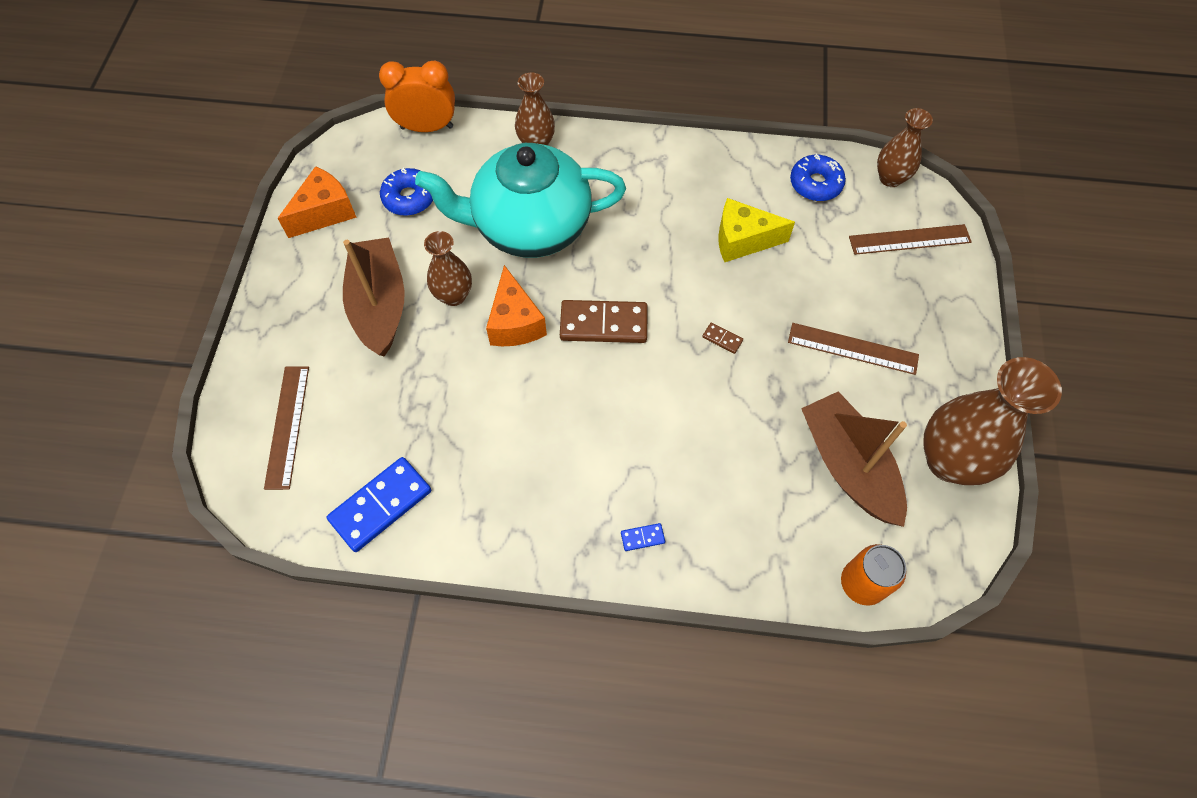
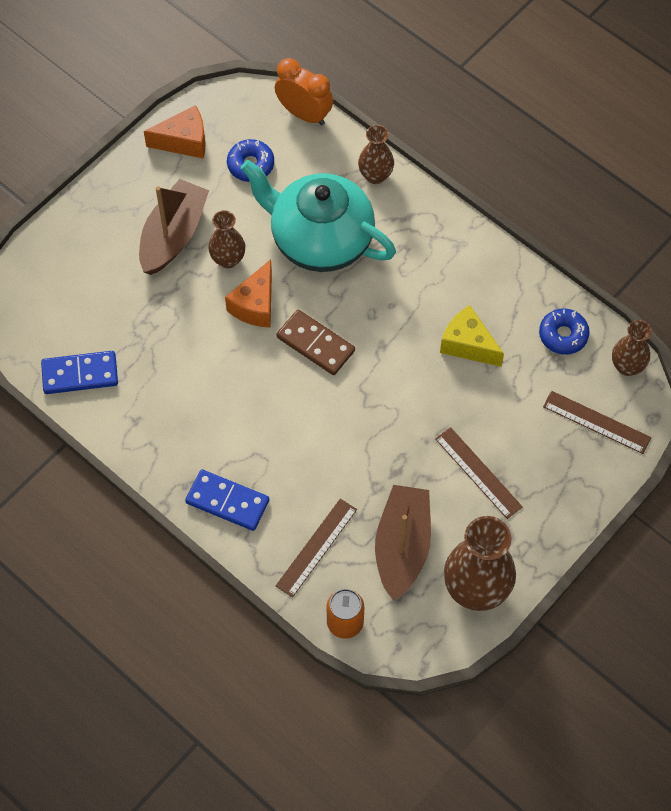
camera: 35 degrees right, 0 degrees up
brown ruler [264,366,309,490] -> brown ruler moved to [276,499,357,597]
blue domino [621,523,665,551] -> blue domino [185,469,269,531], size x2.33
brown domino [702,322,743,354] -> none

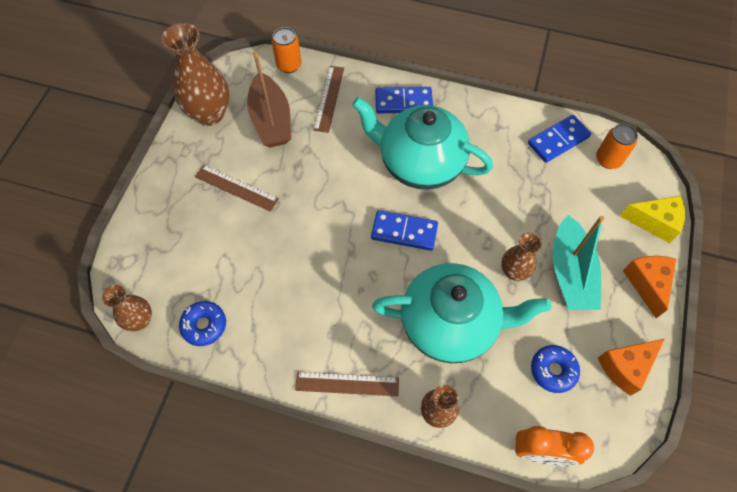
camera: 155 degrees right, 0 degrees up
brown boat [139,179,209,275] -> turquoise boat [553,215,604,310]
orange cheese [225,259,272,327] -> orange cheese moved to [623,256,677,318]
brown domino [276,310,355,375] -> blue domino [371,210,438,251]
yellow cheese [440,305,504,367] -> yellow cheese moved to [620,196,685,243]
brown ruler [543,391,651,454] -> brown ruler moved to [295,372,399,396]
none -> turquoise teapot [352,97,493,190]
none -> orange can [596,124,638,169]

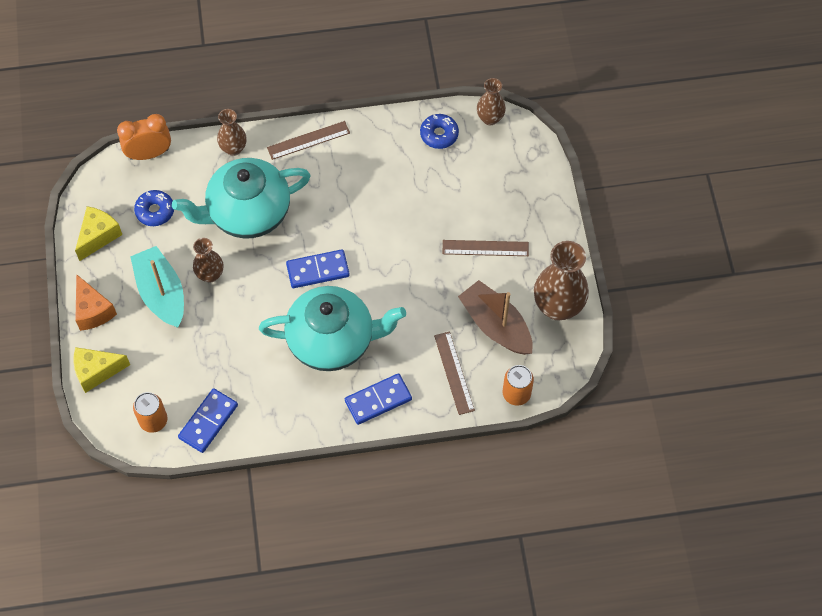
camera: 155 degrees right, 0 degrees up
orange cheese [598,339,664,396] -> yellow cheese [75,206,122,261]

